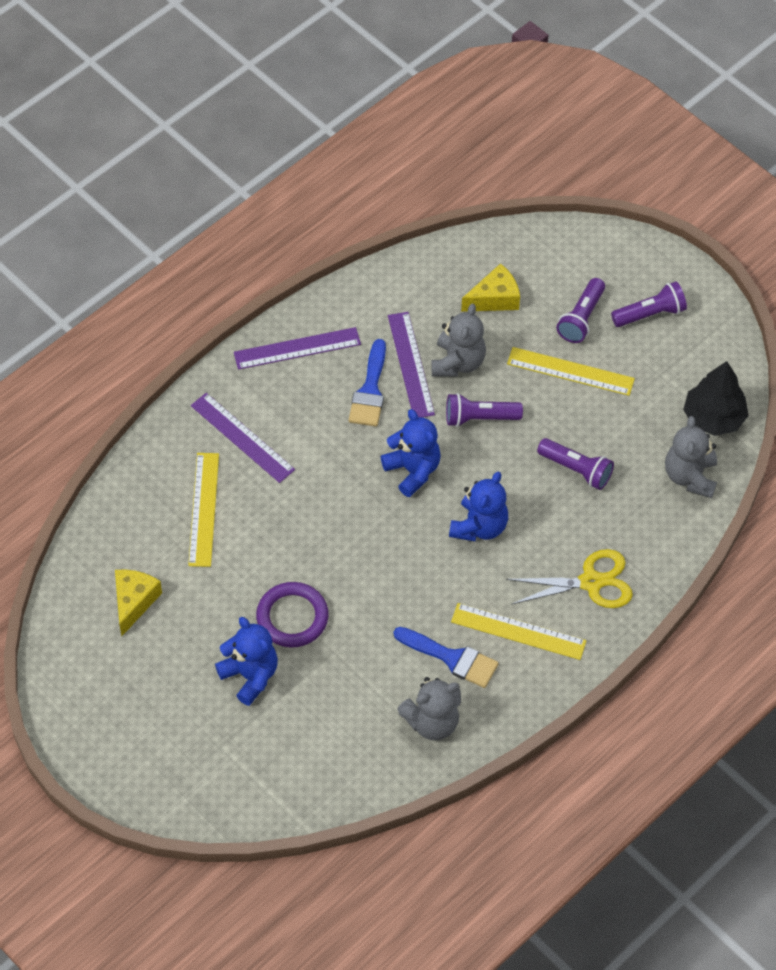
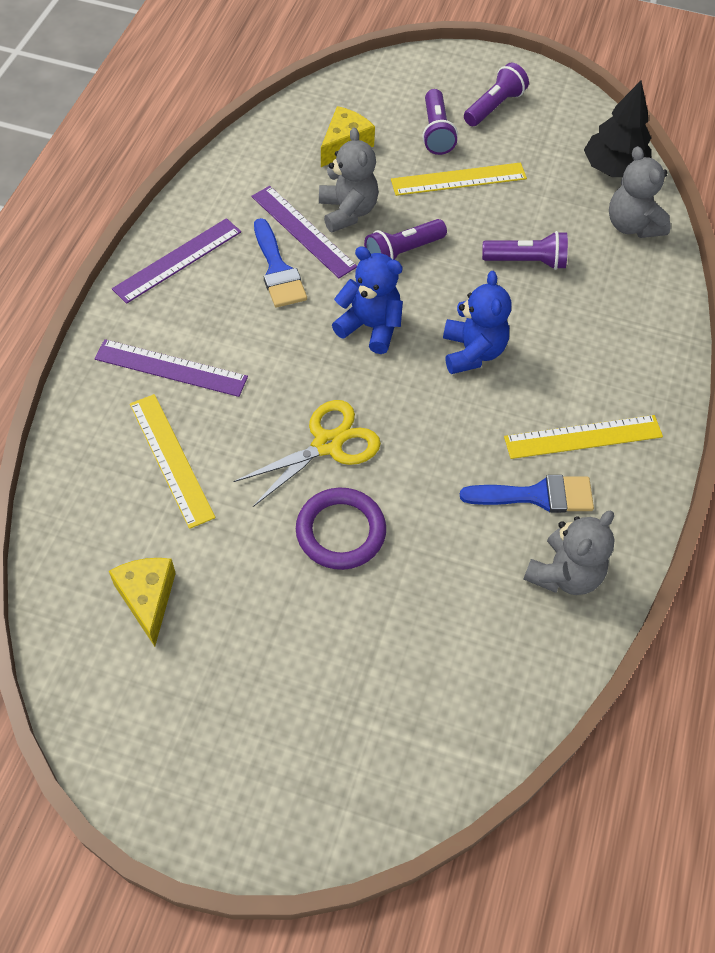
camera: 30 degrees left, 0 degrees up
blue teddy bear [215,617,278,706] -> none
yellow scissors [506,549,633,608] -> yellow scissors moved to [233,400,381,507]

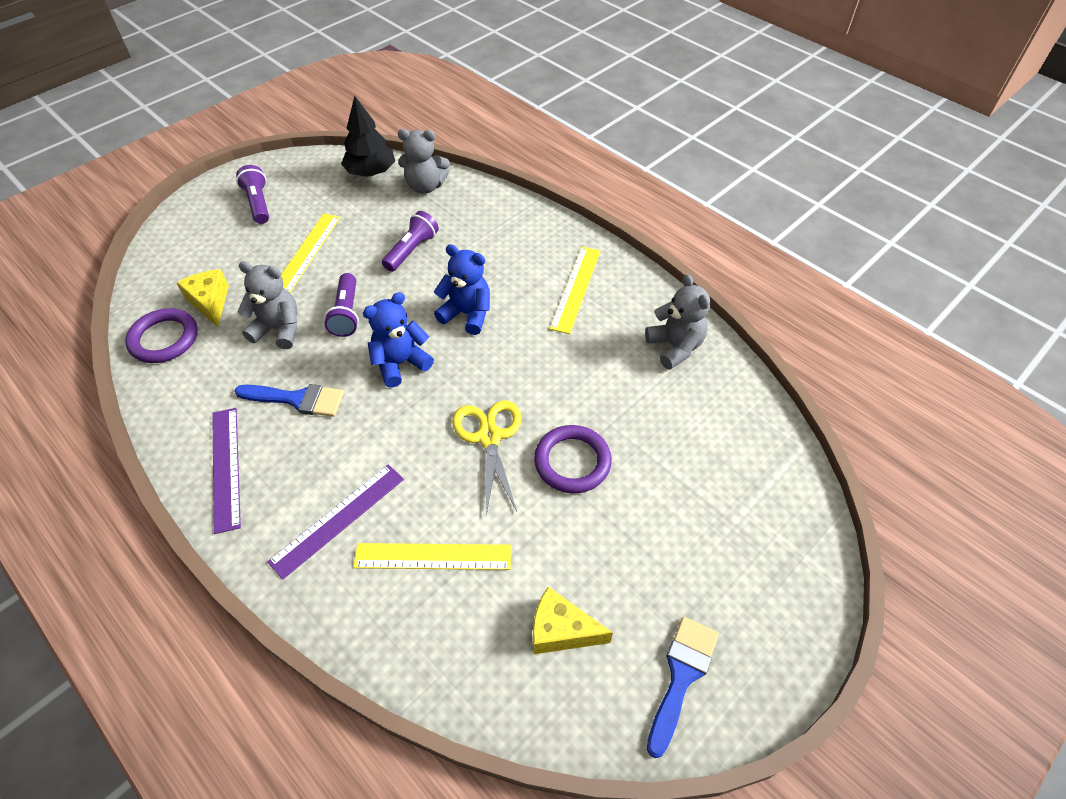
camera: 60 degrees left, 5 degrees down
purple ruler [252,186,357,278] -> none
purple flashlight [422,89,458,155] -> none
blue brush [460,475,594,513] -> blue brush moved to [647,617,719,758]
none -> purple ring [125,308,198,363]

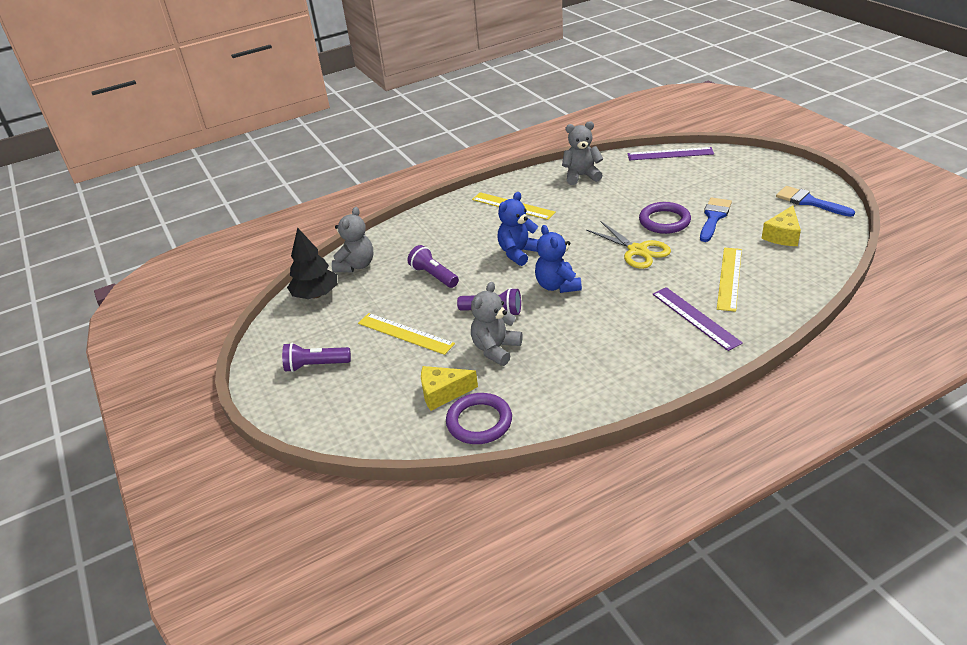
camera: 70 degrees left, 15 degrees down
purple ruler [212,408,241,534] -> purple ruler moved to [627,147,714,160]
blue brush [235,384,344,417] -> blue brush moved to [700,197,732,242]
yellow scissors [452,400,521,516] -> yellow scissors turned 135 degrees counterclockwise [586,221,671,269]

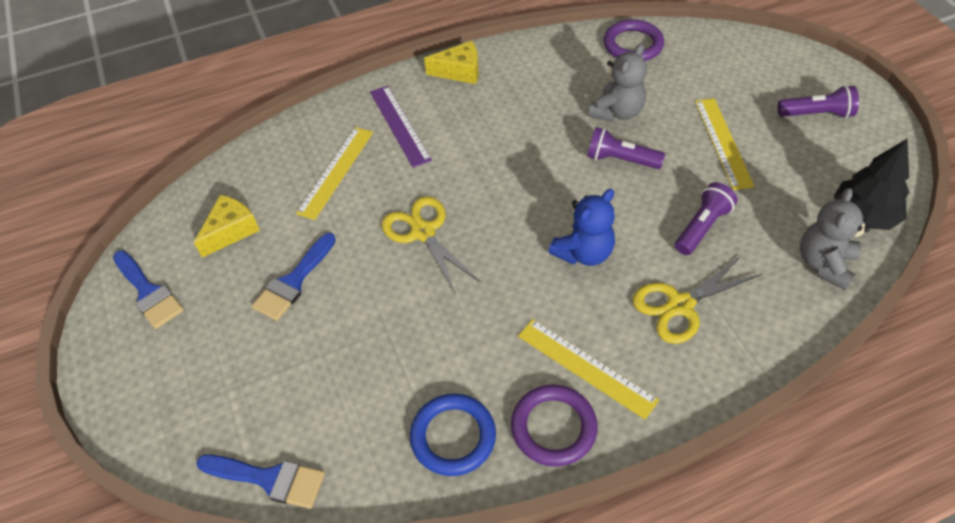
camera: 175 degrees left, 15 degrees up
yellow ruler [358,313,455,355] -> yellow ruler turned 45 degrees clockwise [695,98,755,190]
purple flashlight [408,245,459,288] -> purple flashlight turned 105 degrees counterclockwise [675,182,738,255]
yellow cheese [421,366,478,411] -> yellow cheese moved to [424,41,479,84]
blue teddy bear [535,225,582,293] -> none
grey teddy bear [562,121,603,185] -> blue ring [410,394,496,476]
purple ruler [627,147,714,160] -> blue brush [196,454,325,509]
purple ring [639,202,691,234] -> purple ring moved to [511,384,598,467]
none -> yellow scissors [632,255,762,344]

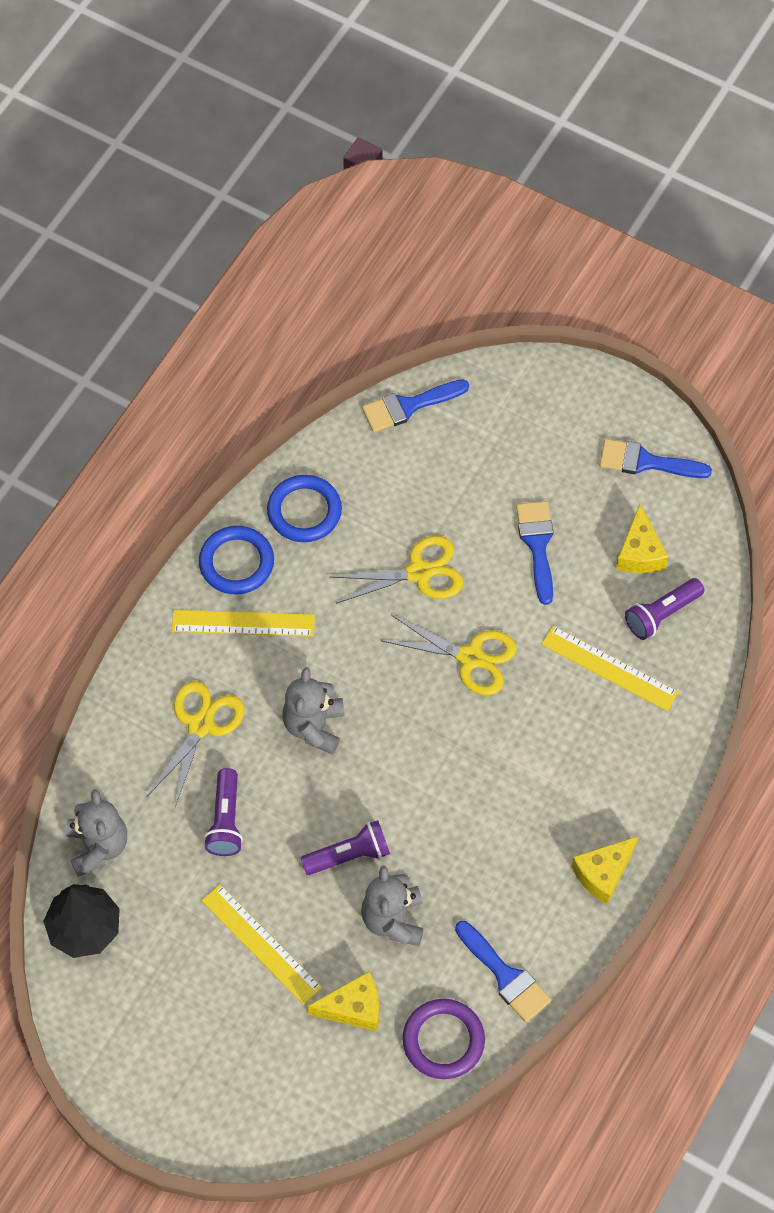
camera: 140 degrees right, 10 degrees up
yellow ruler [296,127,373,220] -> yellow ruler turned 45 degrees counterclockwise [541,626,679,711]
purple ruler [370,86,432,168] -> none
purple ring [511,384,598,467] -> blue ring [199,526,274,595]
blue teddy bear [548,189,615,266] -> grey teddy bear [282,667,344,755]
purple flashlight [778,85,859,118] -> purple flashlight moved to [625,578,704,640]
none -> yellow cheese [308,971,379,1032]
none -> yellow scissors [331,536,464,604]
none -> blue brush [455,921,551,1022]

